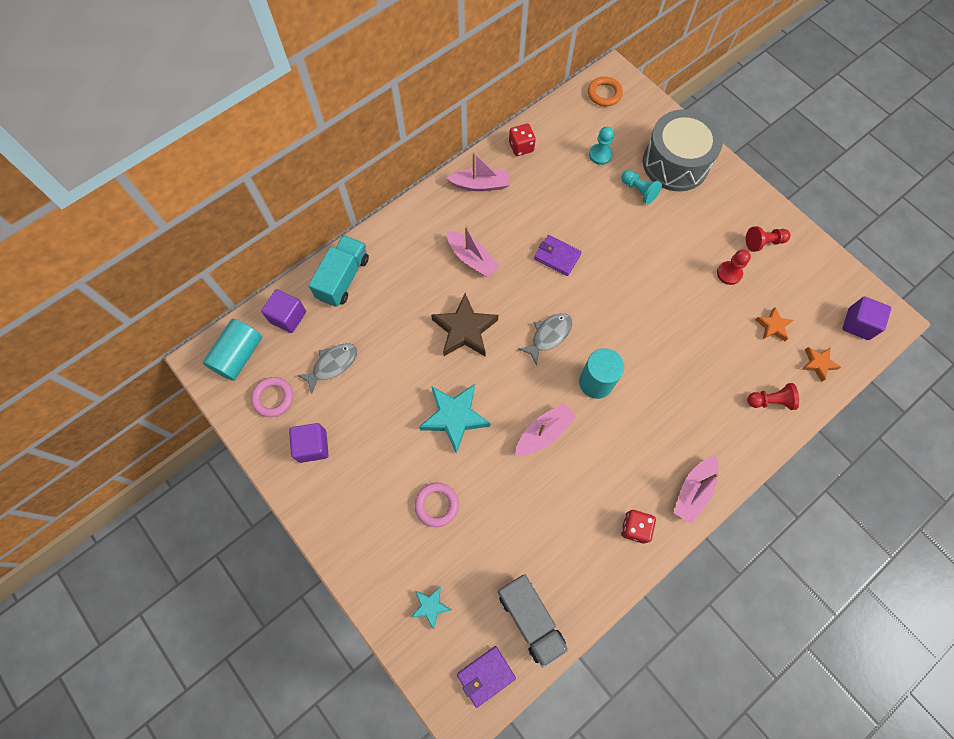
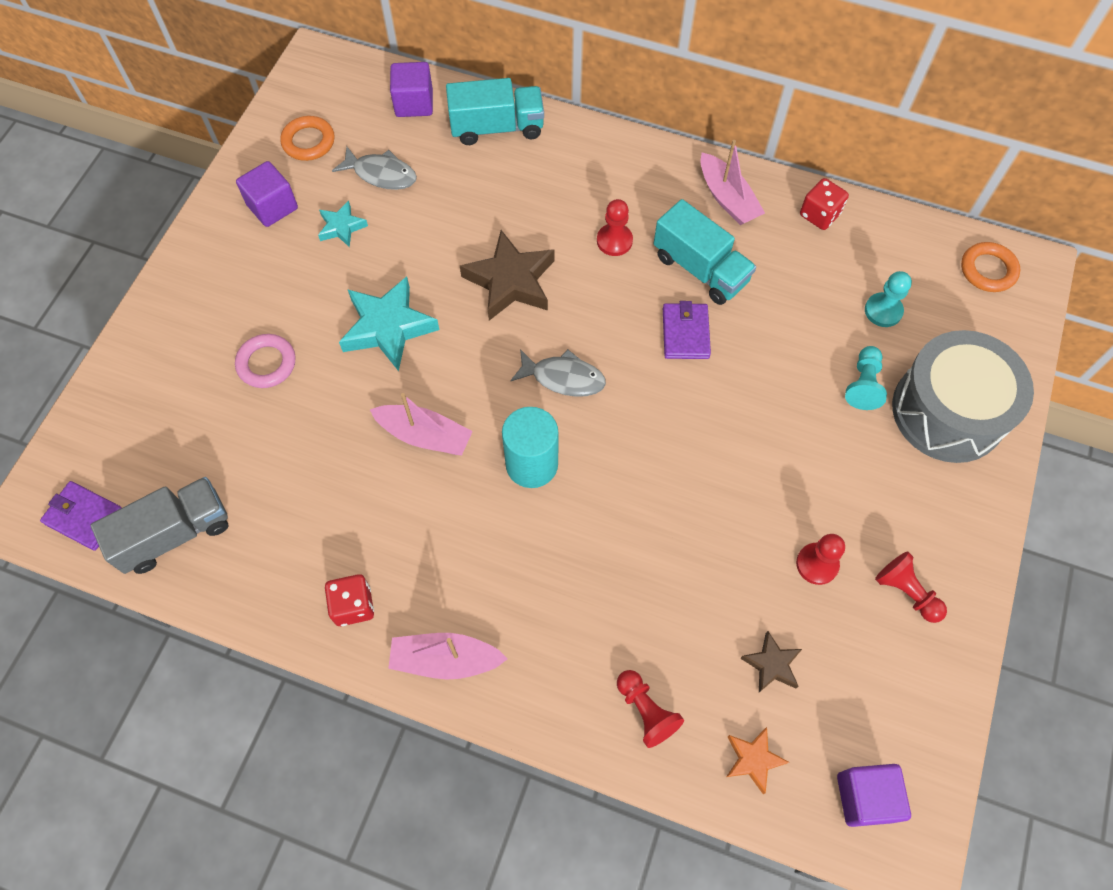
camera: 60 degrees right, 5 degrees down
turquoise cylinder [203,319,262,381] -> none
pink ring [251,377,293,417] -> orange ring [280,116,334,161]
turquoise star [411,586,452,630] -> turquoise star moved to [318,201,368,248]
pink boat [446,226,499,277] -> red pawn [597,199,633,256]
grey truck [498,574,568,667] -> grey truck turned 150 degrees counterclockwise [90,477,228,574]
orange star [755,307,793,341] -> brown star [740,631,802,692]
none -> turquoise truck [654,199,756,305]

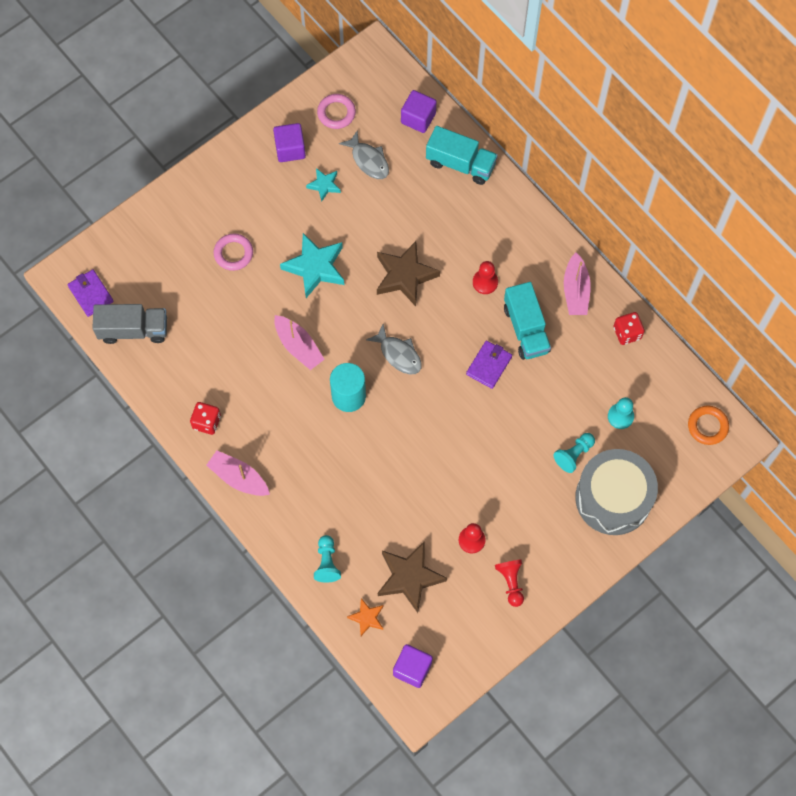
camera: 30 degrees right, 5 degrees up
orange ring [280,116,334,161] -> pink ring [317,94,356,129]
red pawn [617,670,684,748] -> turquoise pawn [314,535,341,583]
brown star [740,631,802,692] -> brown star [378,541,447,613], size x1.87

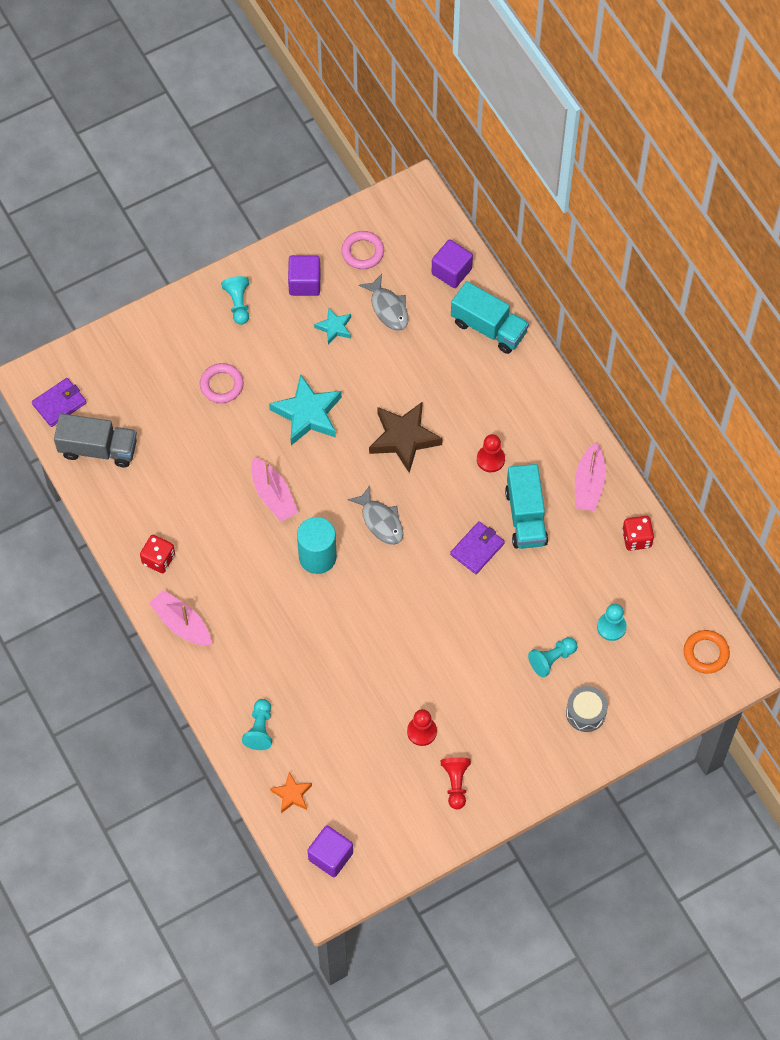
camera: 10 degrees right, 5 degrees down
purple wallet [67,269,114,317] -> purple wallet turned 75 degrees clockwise [32,378,87,427]
brown star [378,541,447,613] -> none
grey drum [575,449,658,535] -> grey drum [566,686,608,732], size x0.47
none -> turquoise pawn [221,276,249,325]

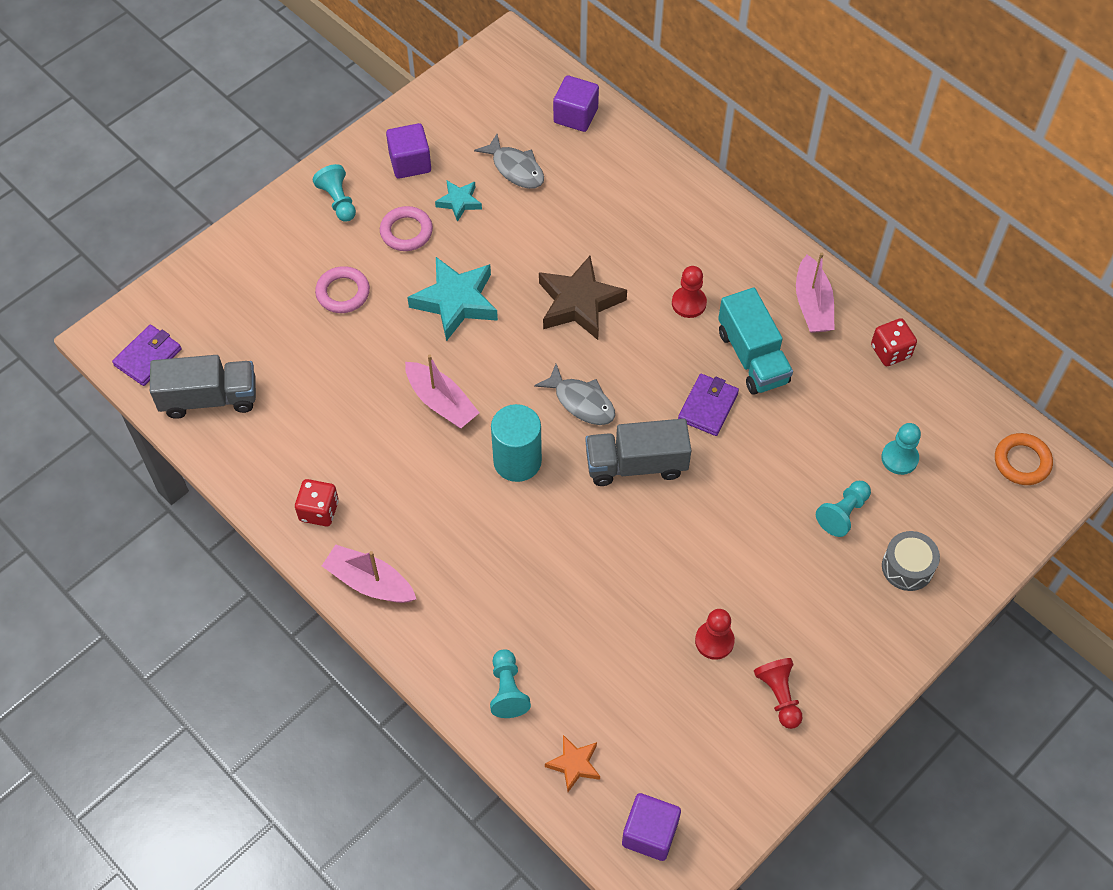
camera: 15 degrees left, 5 degrees down
pink ring [341,231,384,269] -> pink ring moved to [380,206,433,251]
turquoise truck [451,281,529,354] -> none
none -> grey truck [585,418,692,486]

